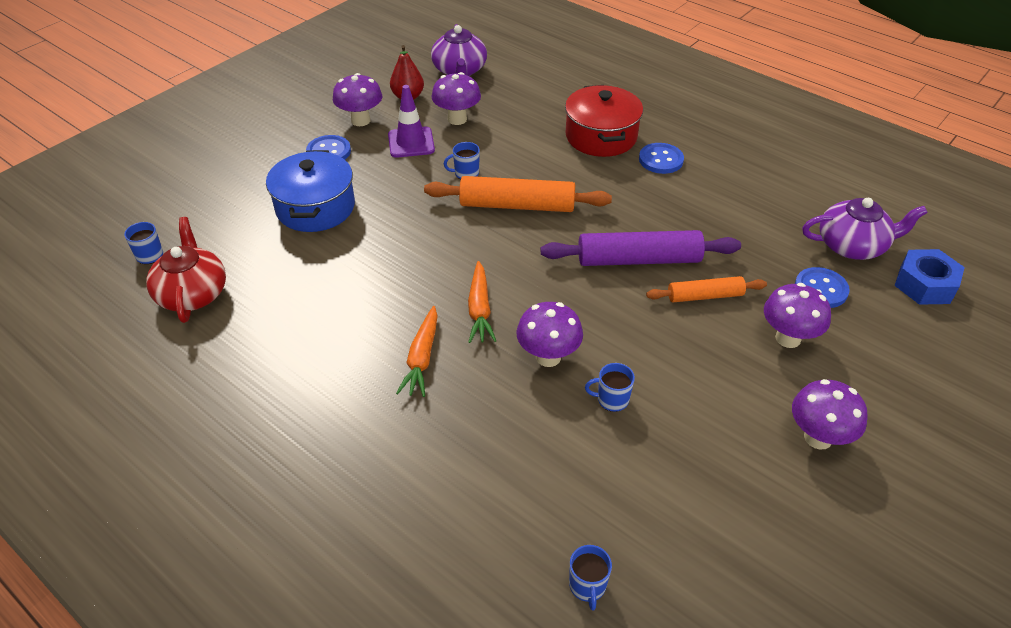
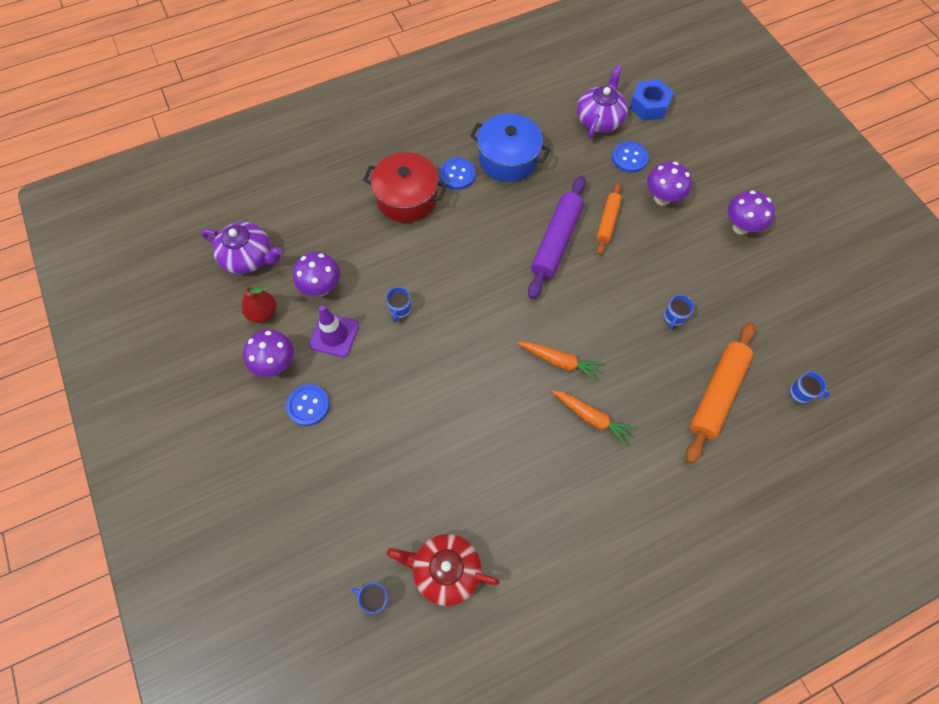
camera: 65 degrees left, 20 degrees up
blue pot [266,150,355,232] -> blue pot moved to [470,113,550,182]
orange rolling pin [424,176,612,212] -> orange rolling pin moved to [686,322,756,464]
purple mushroom [517,302,583,367] -> none

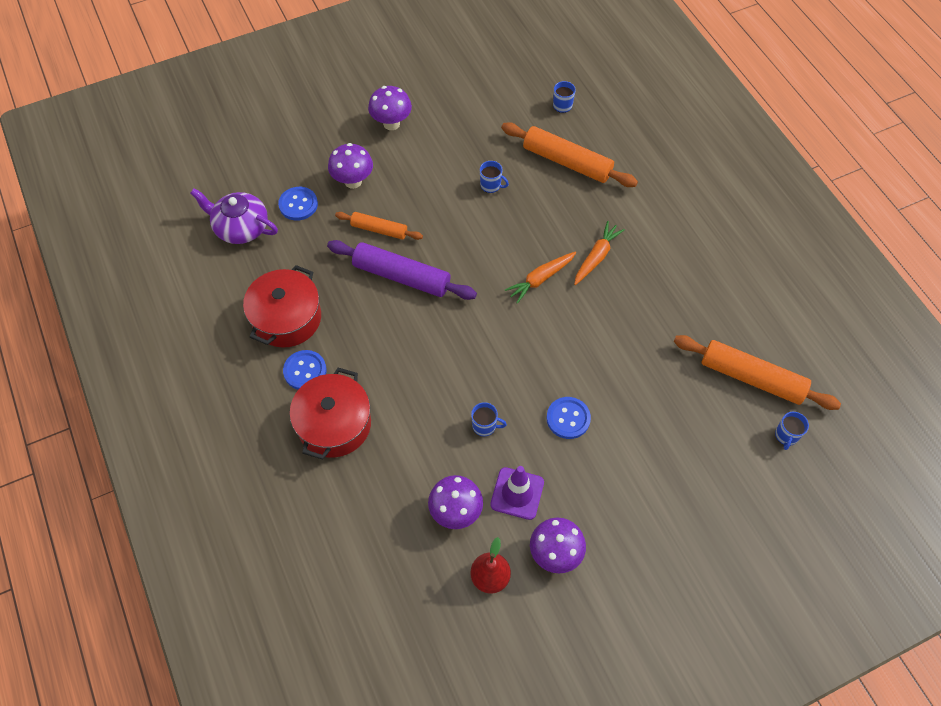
camera: 90 degrees left, 5 degrees down
purple teapot [201,222,282,274] -> none
blue button [286,384,330,426] -> blue button moved to [546,397,591,439]
red teapot [387,534,500,606] -> orange rolling pin [674,335,841,410]
blue pot [470,113,550,182] -> red pot [243,265,321,348]
orange carrot [518,342,603,381] -> orange carrot turned 150 degrees counterclockwise [505,252,576,304]
blue nut [629,80,674,121] -> none

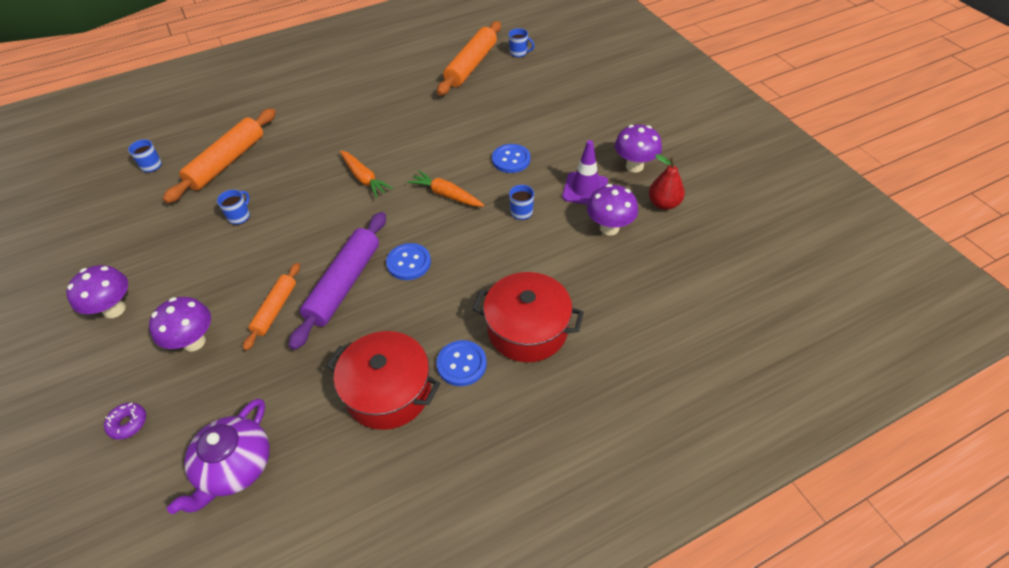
camera: 90 degrees left, 10 degrees down
blue button [278,187,318,221] -> blue button moved to [386,243,431,280]
orange carrot [574,221,625,285] -> orange carrot moved to [407,170,484,206]
none -> purple donut [104,403,146,440]

